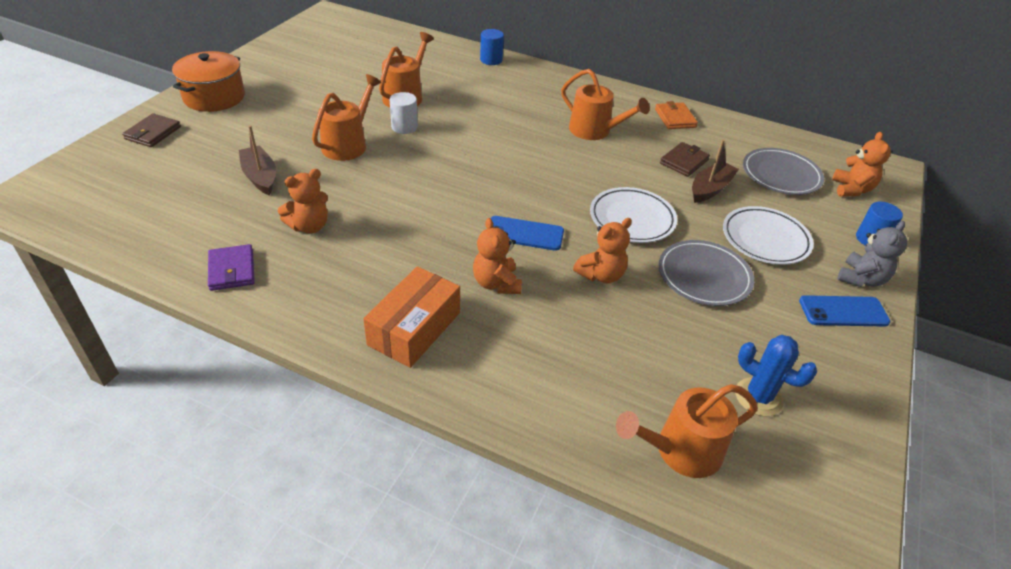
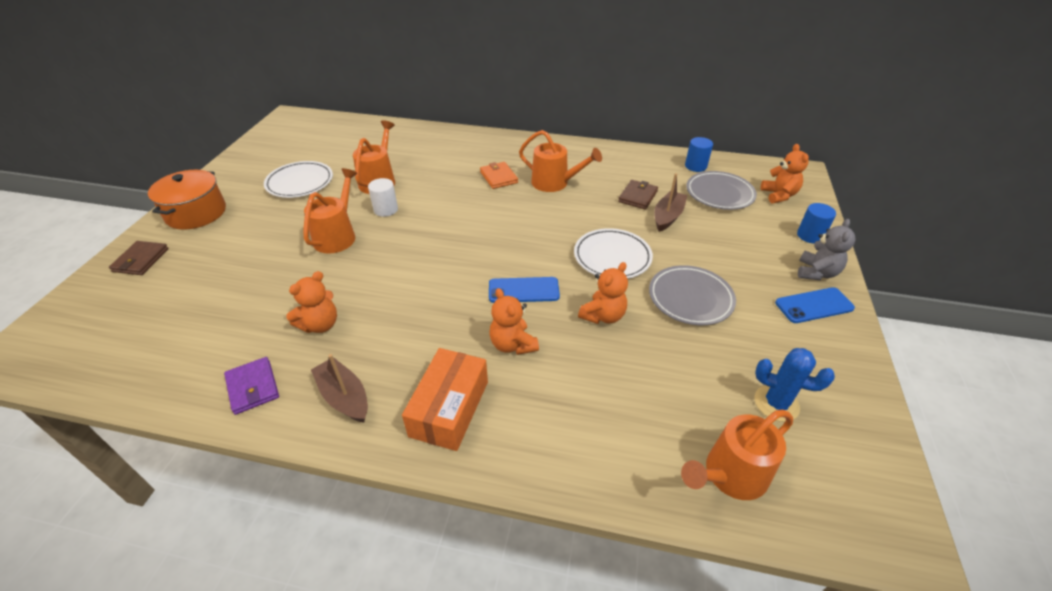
camera: 10 degrees left, 0 degrees up
brown boat [239,125,276,195] -> brown boat moved to [311,354,368,423]
blue cylinder [480,29,504,65] -> blue cylinder moved to [685,137,713,172]
orange wallet [655,101,698,129] -> orange wallet moved to [480,162,518,189]
white plate [723,206,814,265] -> white plate moved to [264,161,333,198]

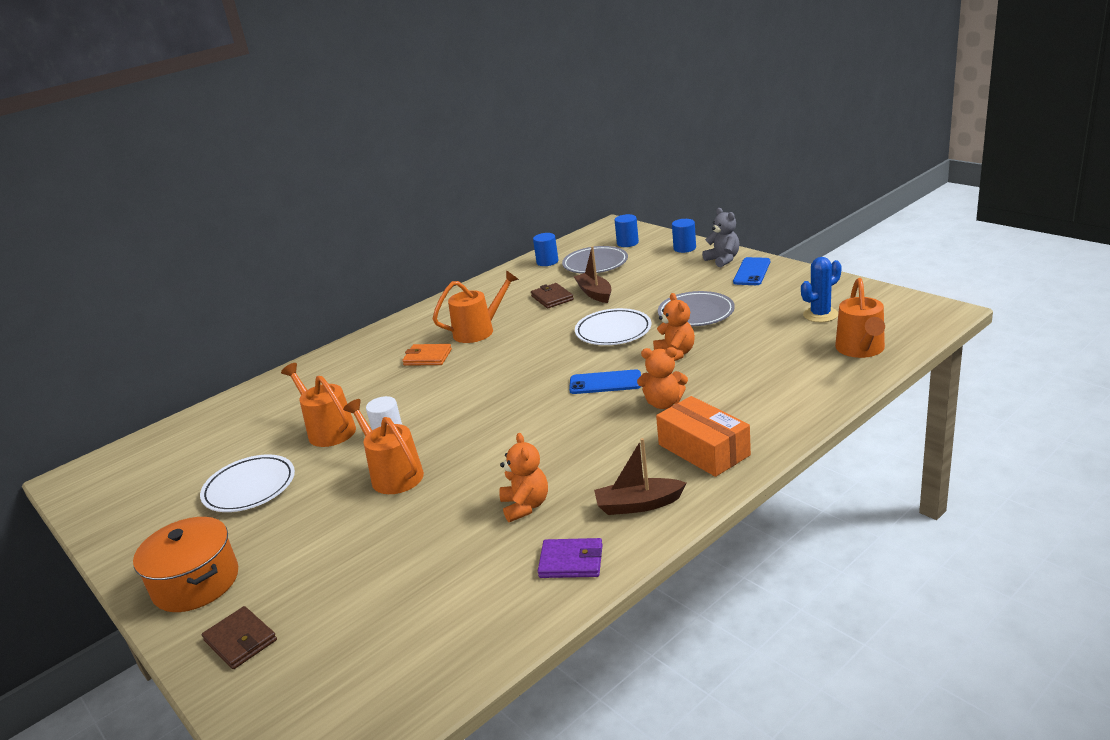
camera: 50 degrees left, 15 degrees down
blue phone [489,277,560,303] -> blue phone turned 60 degrees clockwise [569,369,641,394]
orange teddy bear [761,144,809,203] -> blue cylinder [614,214,639,247]

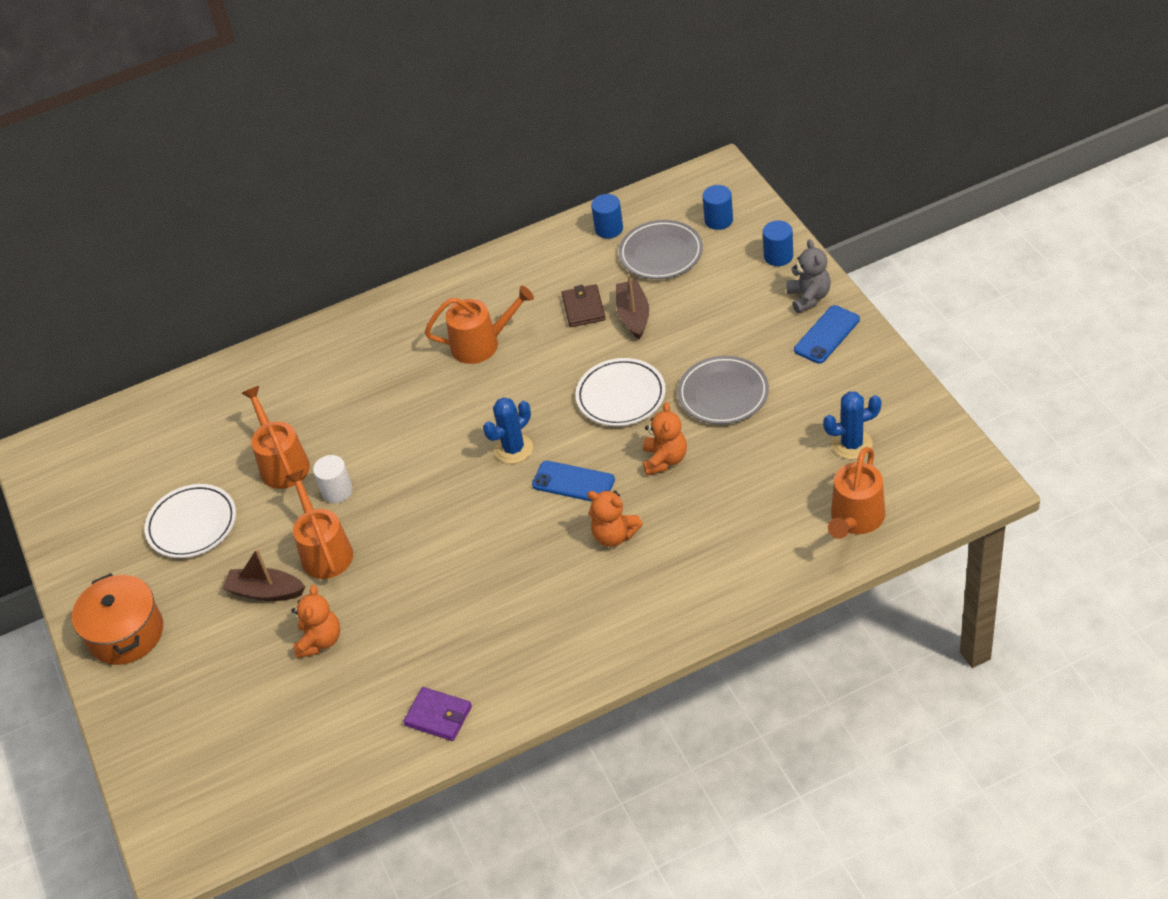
camera: 20 degrees right, 20 degrees up
brown wallet [202,606,277,669] -> none
orange wallet [402,344,452,366] -> none
orange teddy bear [499,433,548,522] -> orange teddy bear moved to [291,585,340,658]
brown boat [594,438,687,515] -> brown boat moved to [222,549,305,601]
orange box [656,396,751,477] -> none
none -> blue cactus [483,397,533,464]

